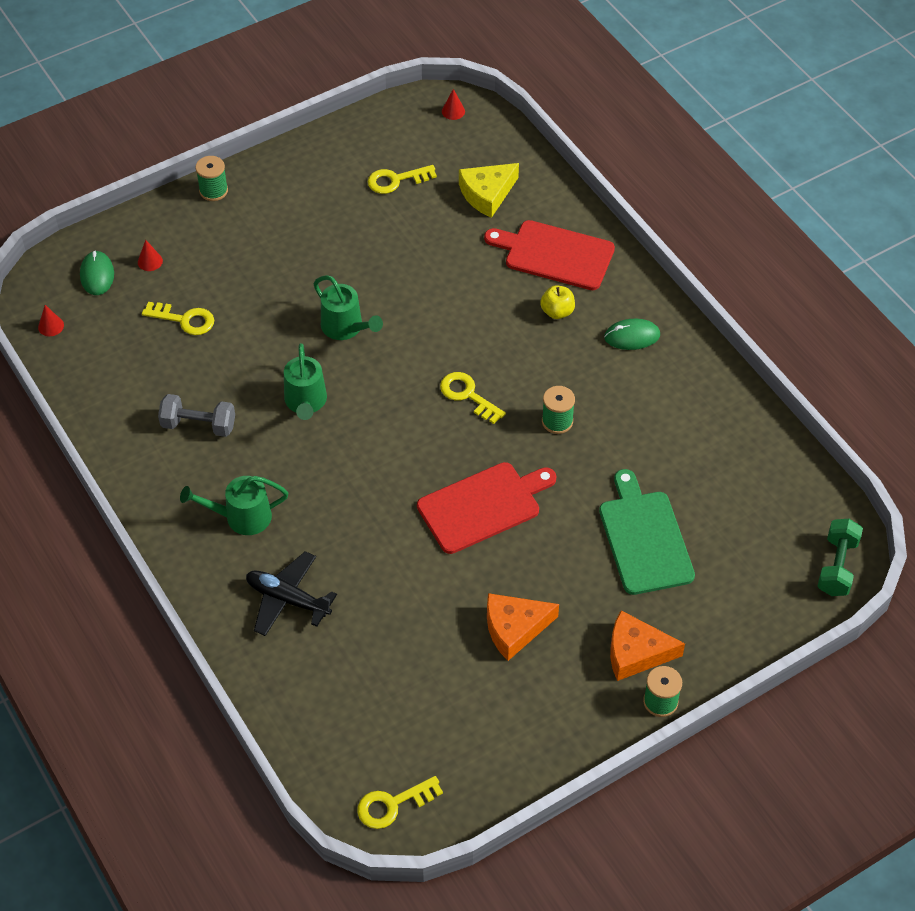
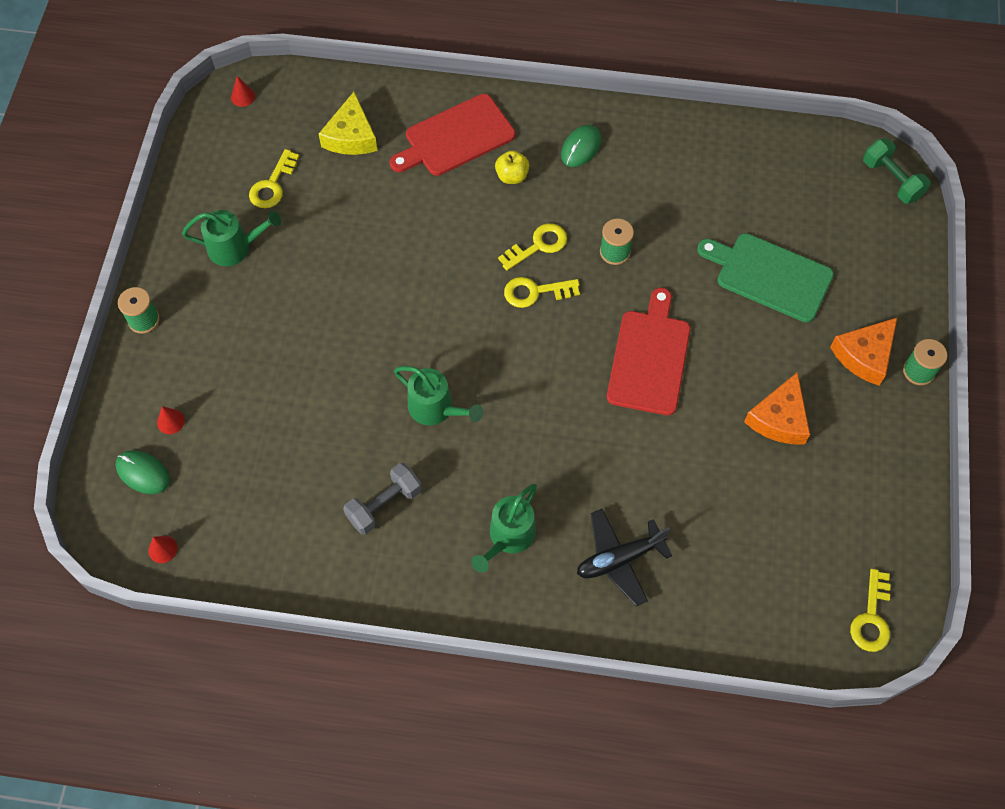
camera: 50 degrees left, 10 degrees up
yellow key [142,302,214,335] -> yellow key moved to [498,223,567,271]
green watering can [314,275,383,340] -> green watering can moved to [182,210,281,266]

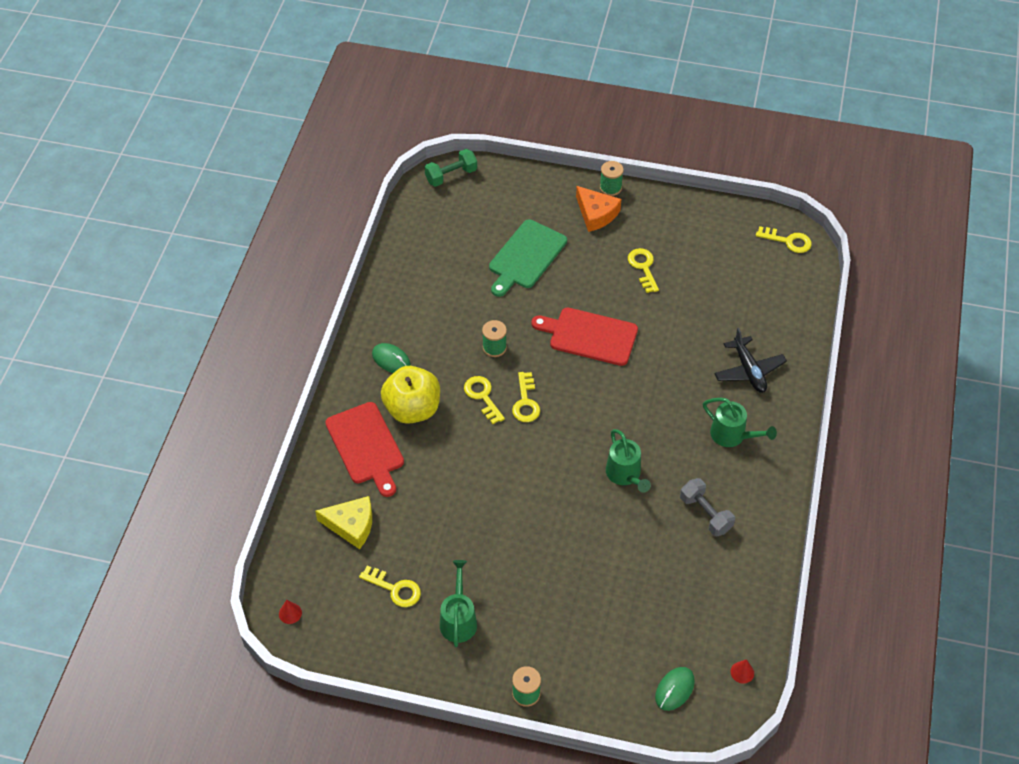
camera: 85 degrees left, 10 degrees down
red cone [157,406,185,434] -> none
green watering can [394,366,483,425] -> green watering can turned 120 degrees clockwise [606,429,651,493]
yellow apple [495,150,529,184] -> yellow apple [381,366,440,424], size x2.07
orange cheese [744,372,810,445] -> yellow key [628,248,659,293]

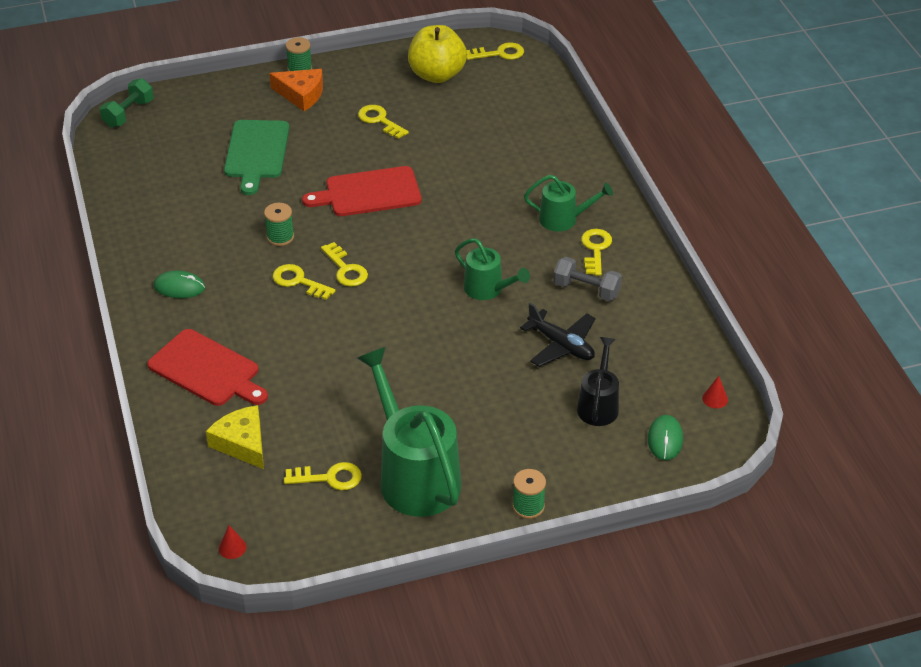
camera: 30 degrees left, 10 degrees down
yellow cheese [315,496,372,549] -> yellow cheese turned 105 degrees counterclockwise [206,405,264,469]
yellow apple [381,366,440,424] -> yellow apple moved to [408,25,467,83]
green watering can [440,560,477,647] -> green watering can [357,347,461,517], size x1.86
black plane [714,328,787,393] -> black plane moved to [520,303,596,367]
none -> black watering can [577,337,619,426]
none -> yellow key [581,229,612,276]

